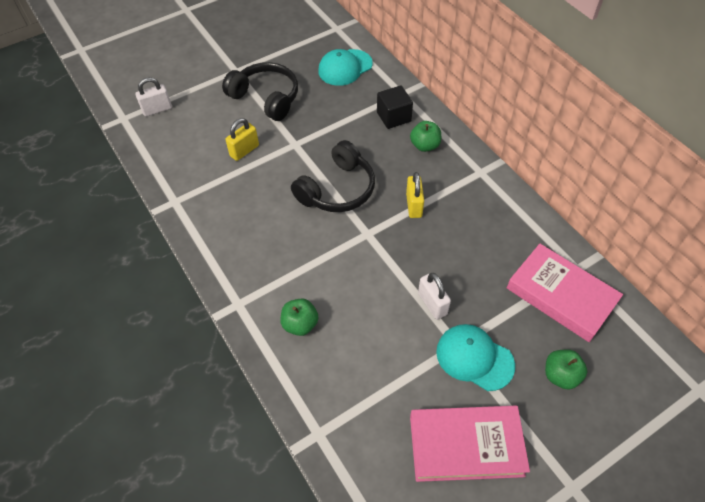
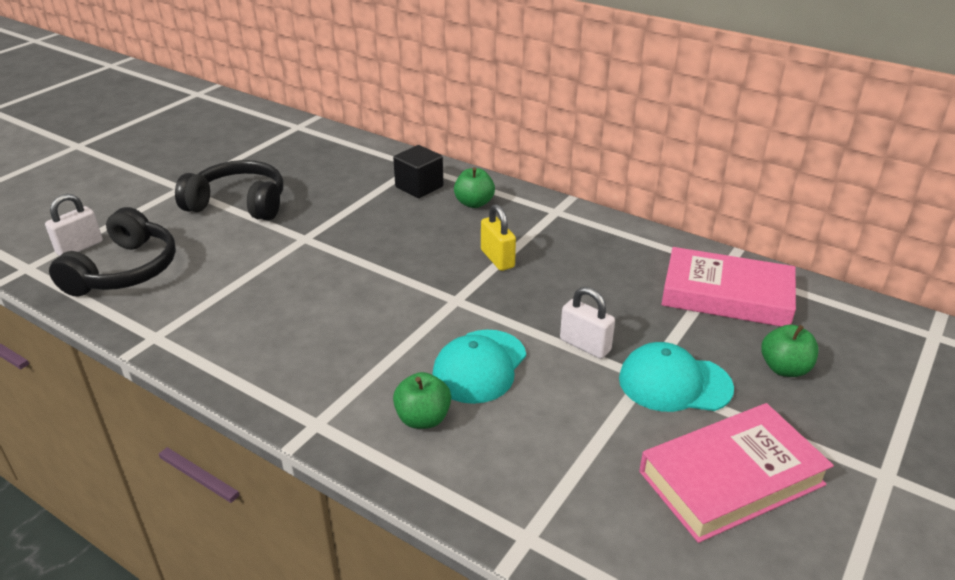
camera: 25 degrees left, 20 degrees down
yellow padlock [225,118,259,161] -> none
black headphones [291,140,375,212] -> black headphones moved to [49,207,176,297]
turquoise cap [318,49,373,86] -> turquoise cap moved to [432,329,526,404]

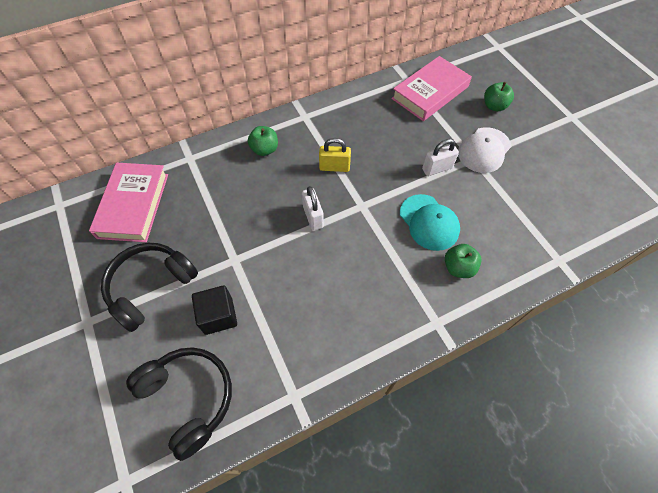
camera: 60 degrees left, 25 degrees up
white padlock [45,194,103,256] -> white padlock moved to [302,186,324,230]
black cube [393,145,443,198] -> black cube moved to [192,285,237,335]
turquoise cap [619,342,734,412] -> white cap [458,127,511,173]
pink book [639,403,834,543] -> pink book moved to [89,162,168,242]

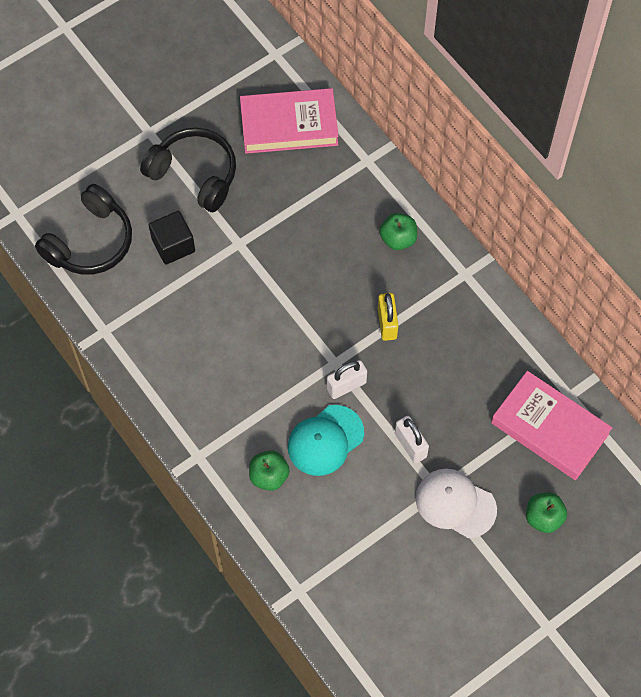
camera: 80 degrees right, 5 degrees up
white padlock [302,186,324,230] -> white padlock moved to [327,360,367,399]

